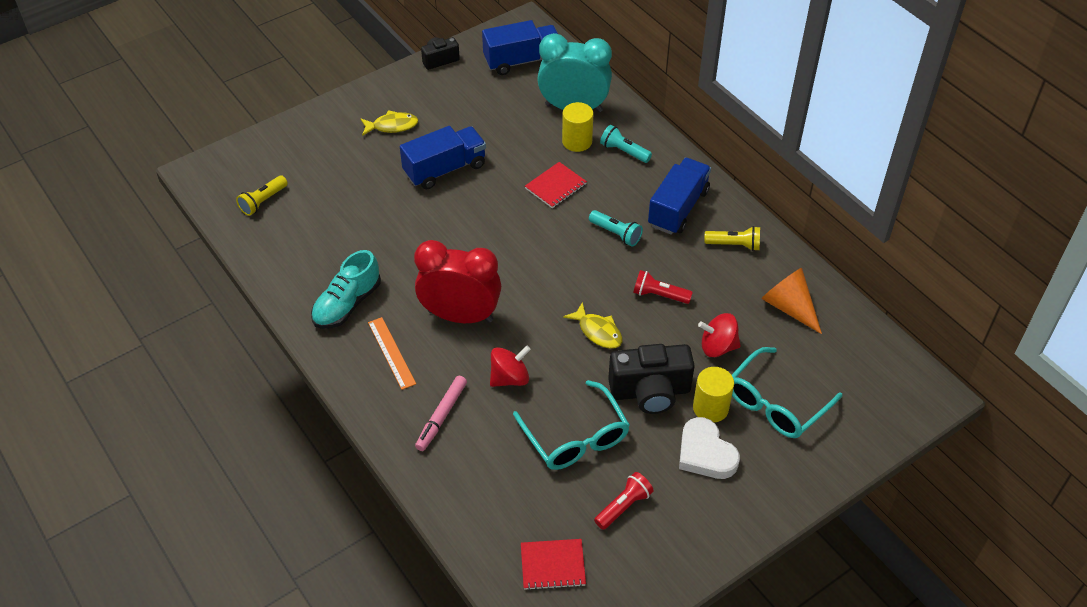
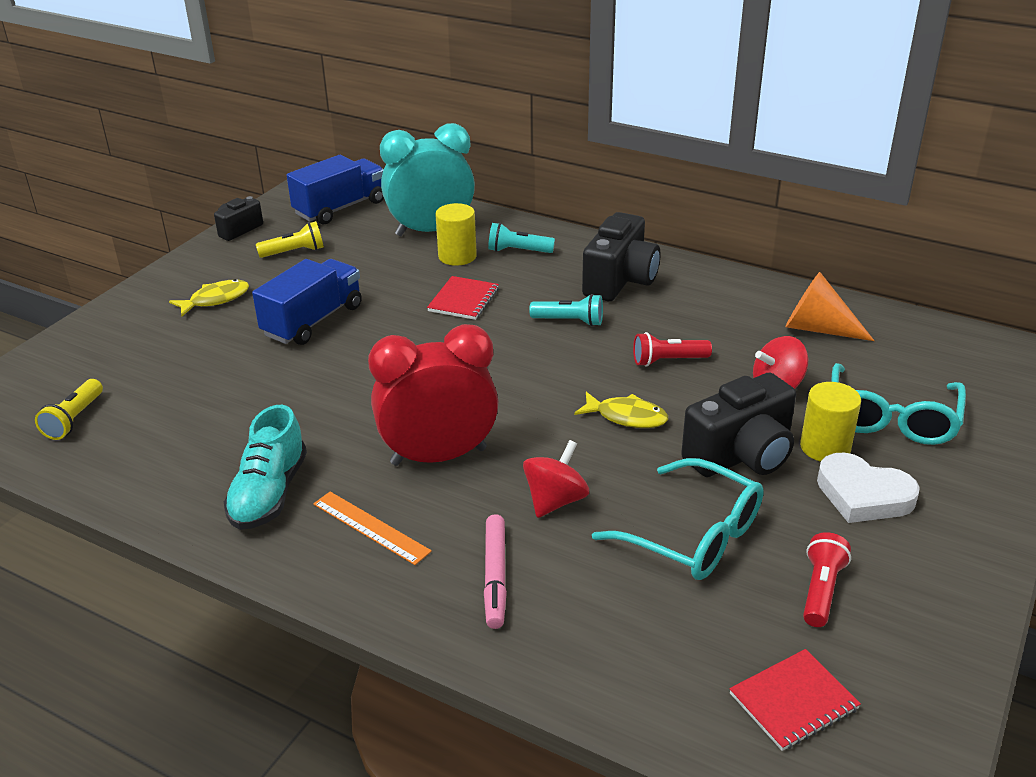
camera: 25 degrees left, 15 degrees down
blue truck [648,158,711,235] -> black camera [582,212,661,301]
yellow flashlight [704,226,760,251] -> yellow flashlight moved to [256,221,324,258]

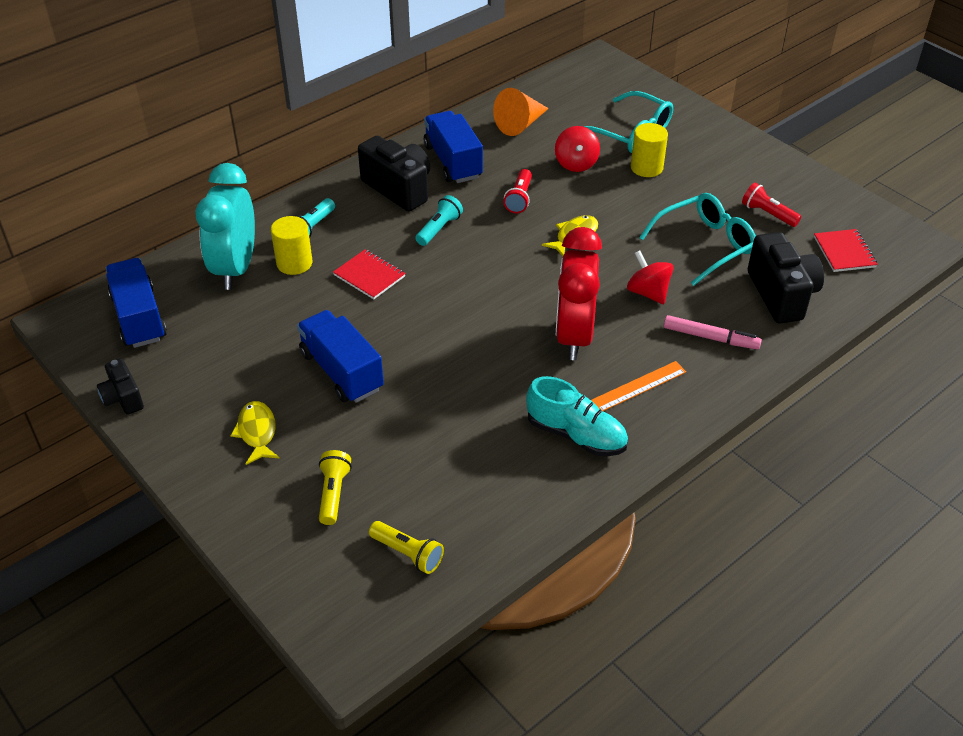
camera: 70 degrees left, 10 degrees up
yellow flashlight [256,221,324,258] -> yellow flashlight moved to [319,450,352,525]
black camera [681,373,796,477] -> black camera moved to [748,232,824,323]
white heart [817,453,920,523] -> none
none -> blue truck [424,111,483,183]

